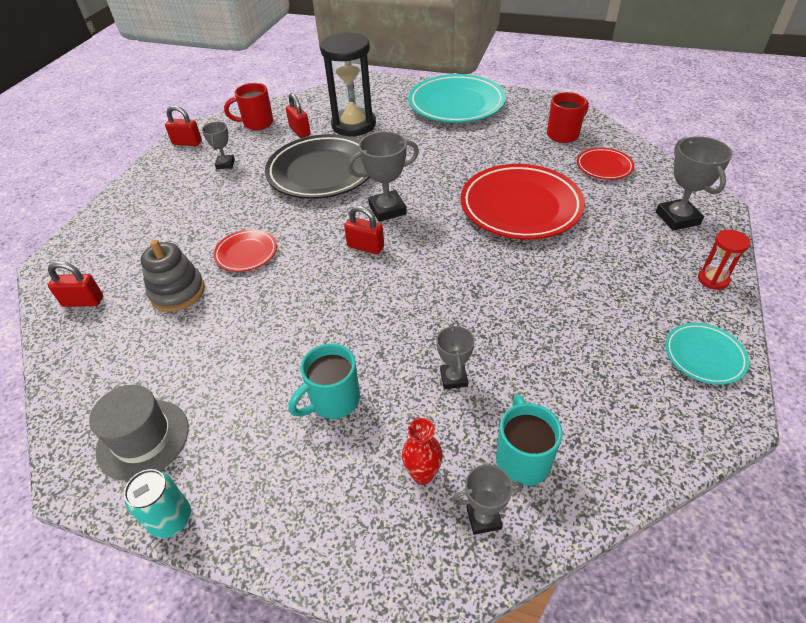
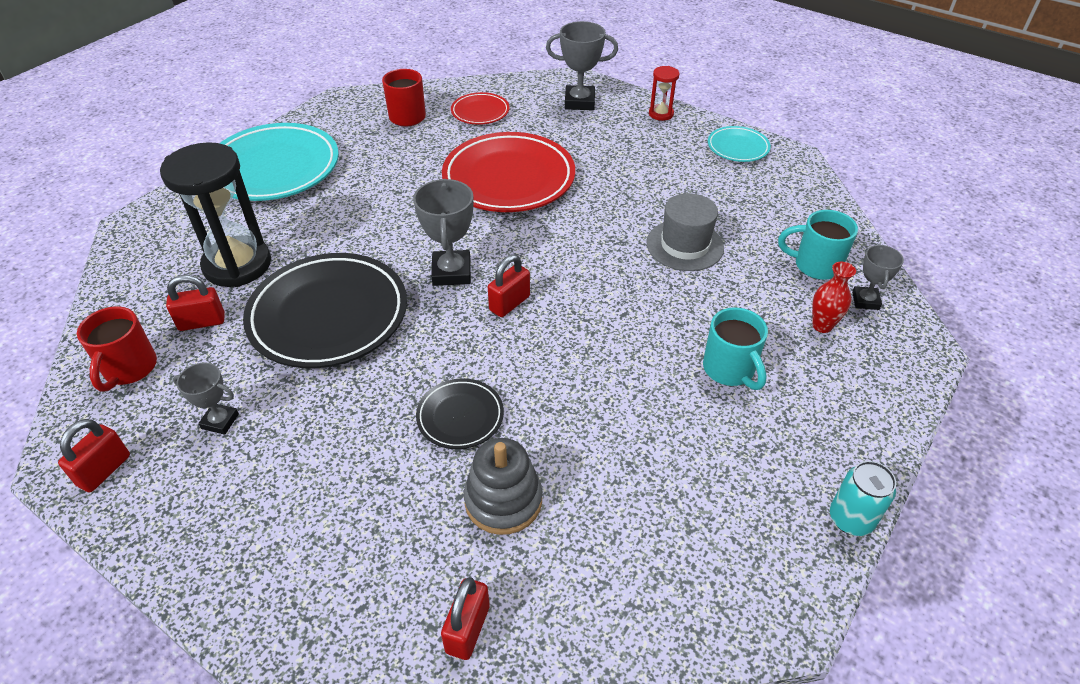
camera: 75 degrees left, 0 degrees up
grey hat [89,385,189,481] -> grey hat moved to [646,193,724,271]
red plate [213,229,277,272] -> black plate [416,378,504,449]
grey trophy [436,324,475,389] -> none

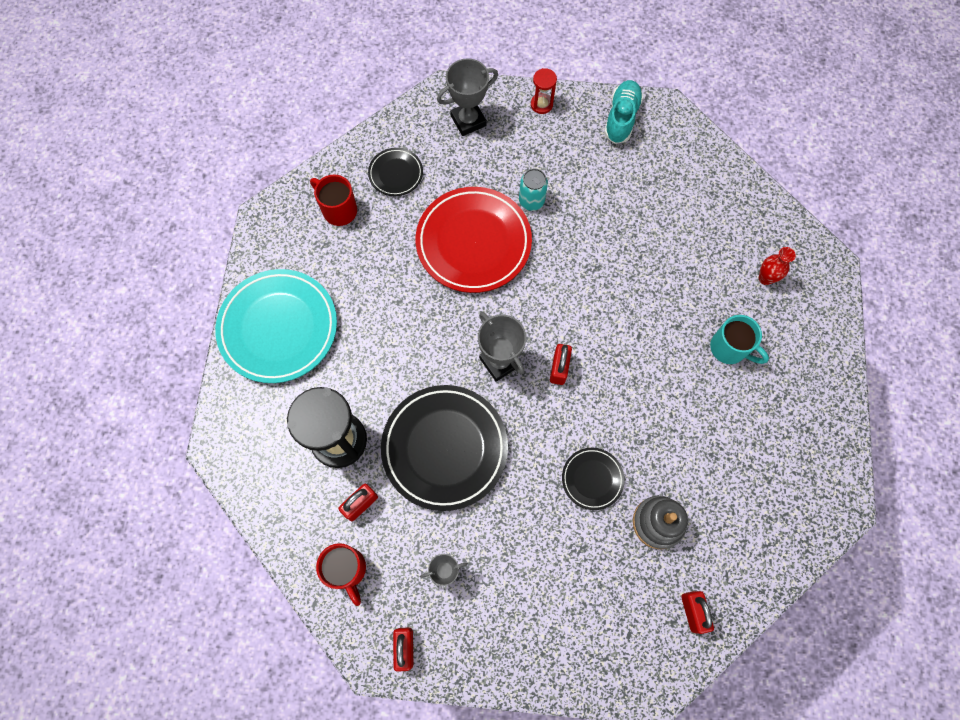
camera: 30 degrees left, 25 degrees up
red plate [451,92,509,125] -> black plate [368,148,423,196]
grey hat [646,193,724,271] -> none
turquoise plate [708,126,771,162] -> turquoise shoe [604,80,643,144]
turquoise mug [778,210,858,280] -> none
turquoise can [830,461,896,536] -> turquoise can moved to [519,168,548,211]
grey trophy [852,244,904,310] -> none

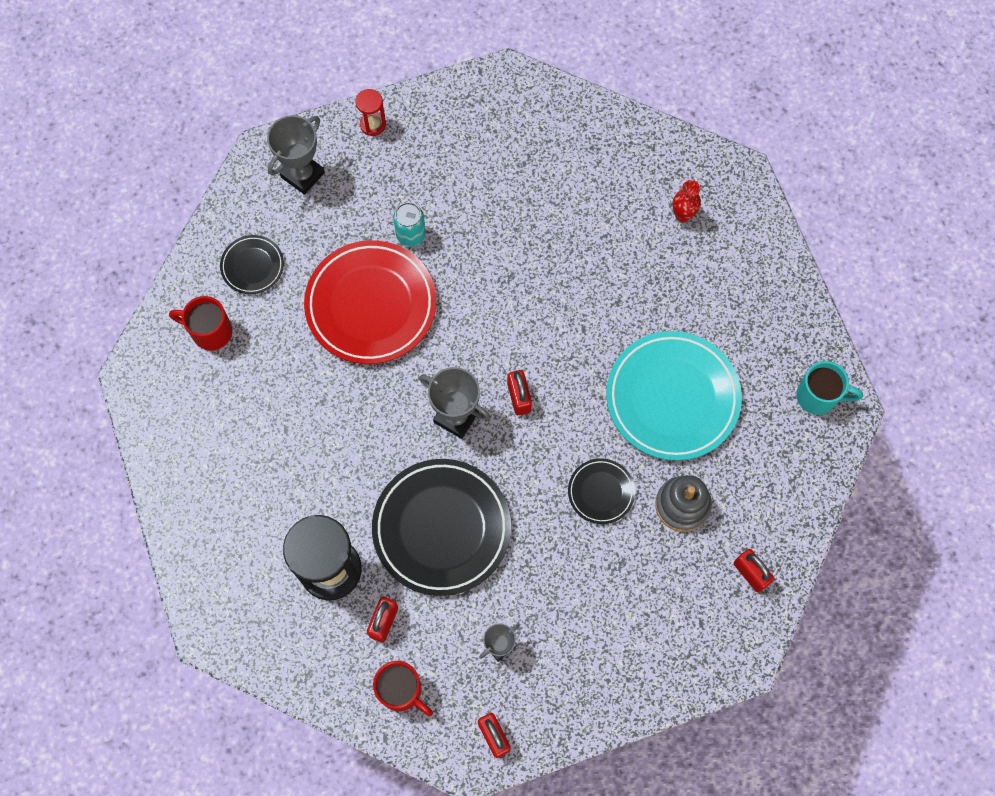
camera: 25 degrees left, 0 degrees up
turquoise plate [215,269,337,383] -> turquoise plate moved to [606,331,742,461]
turquoise shoe [604,80,643,144] -> none
turquoise mug [710,315,769,364] -> turquoise mug moved to [796,361,863,415]

